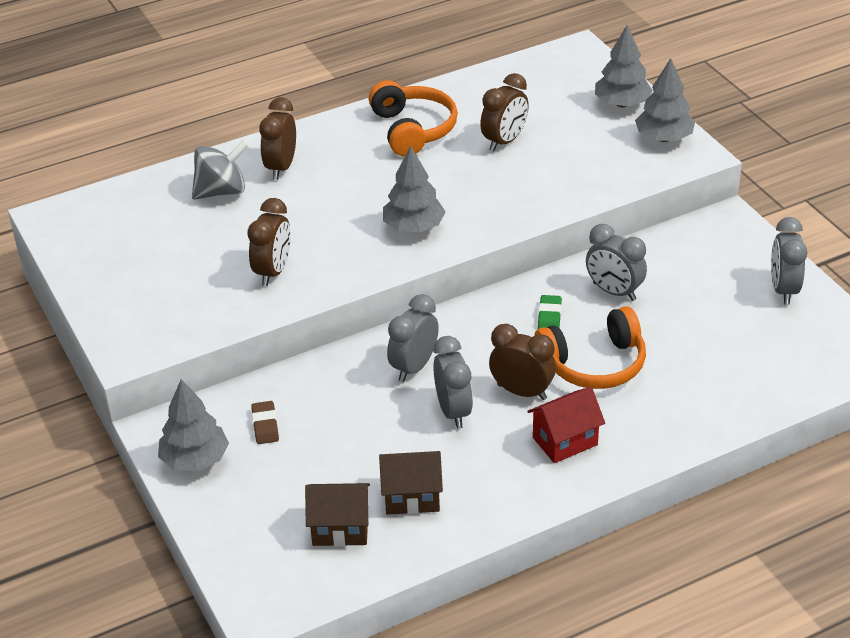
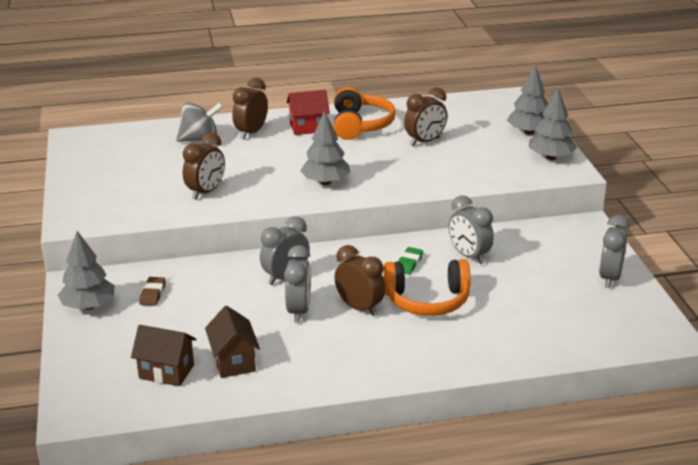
camera: 15 degrees right, 10 degrees down
brown house [379,451,443,515] -> brown house turned 60 degrees clockwise [205,306,260,378]
red house [528,387,605,463] -> red house moved to [287,90,330,135]

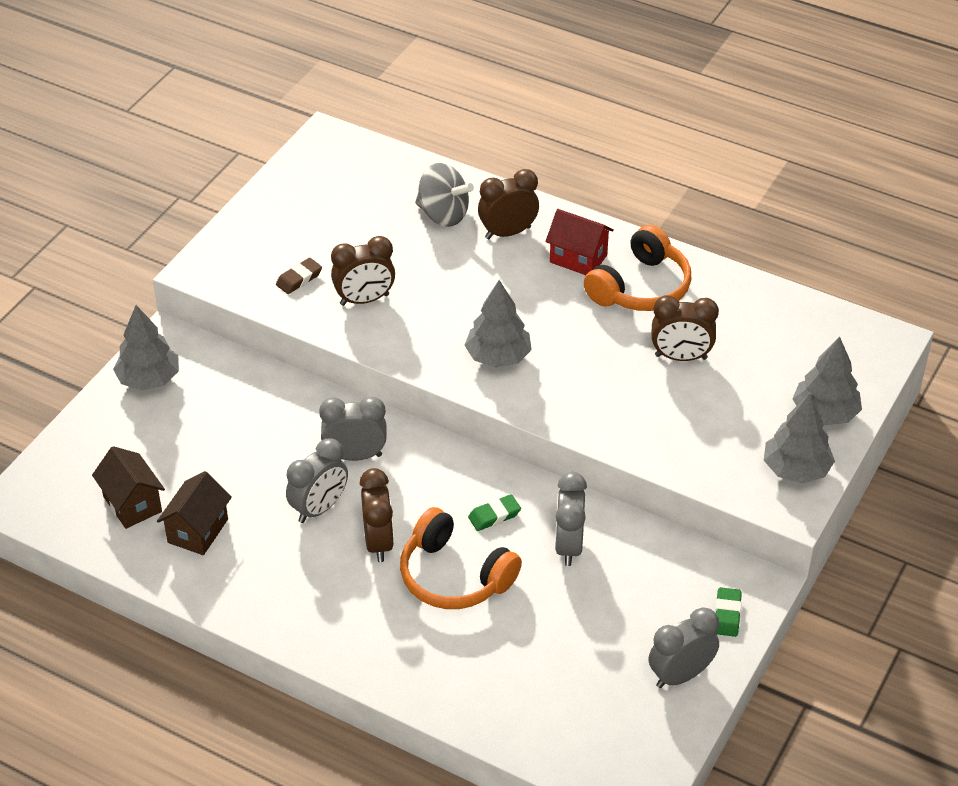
camera: 40 degrees right, 15 degrees up
brown eraser [139,277,166,306] -> brown eraser moved to [276,258,322,294]
none -> green eraser [715,587,742,637]

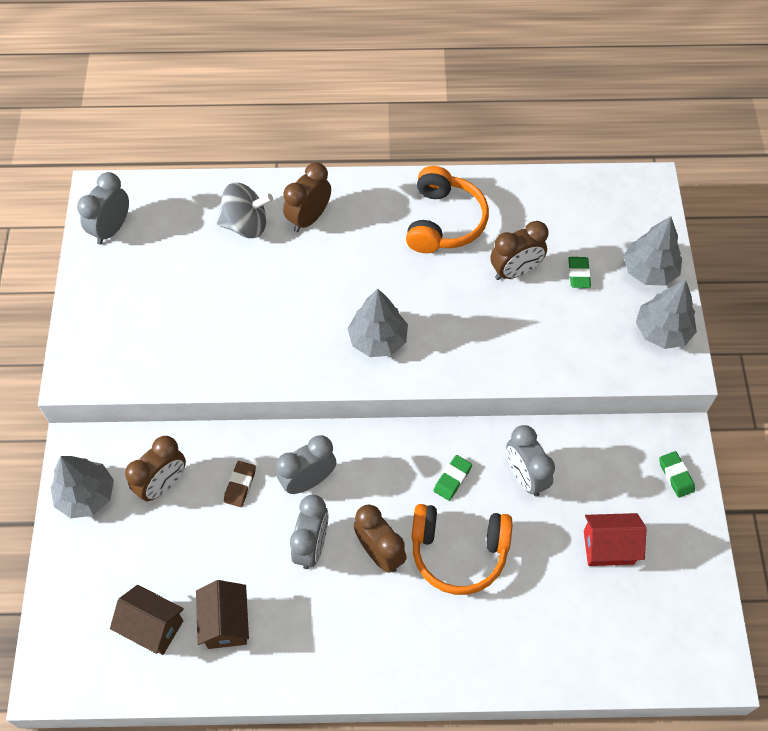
camera: 30 degrees left, 15 degrees up
brown eraser [276,258,322,294] -> brown eraser moved to [224,461,256,507]
brown clock [331,236,395,306] -> brown clock moved to [125,436,186,502]
red house [546,209,614,275] -> red house moved to [584,513,647,566]
grey clock [649,607,719,688] -> grey clock moved to [77,172,129,245]
none -> green eraser [568,257,591,288]

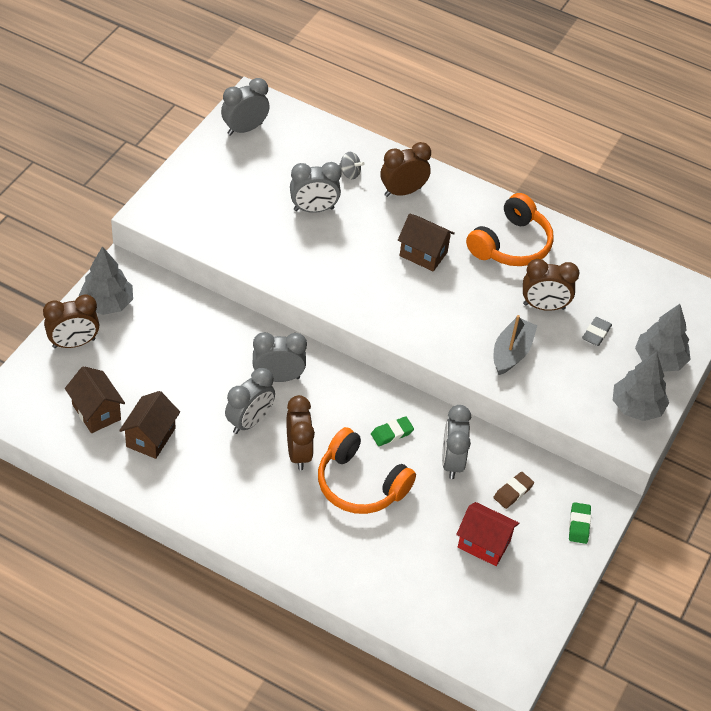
camera: 25 degrees right, 10 degrees down
brown clock [125,436,186,502] -> brown clock moved to [43,294,99,348]
grey spinning top [217,183,273,238] -> grey spinning top [339,152,364,179], size x0.53
brown eraser [224,461,256,507] -> brown eraser moved to [493,472,534,509]
grey tree [348,289,408,357] -> none
green eraser [568,257,591,288] -> grey eraser [582,317,612,346]
none -> grey clock [290,162,342,213]
none -> brown house [398,214,455,272]
none -> grey boat [494,315,537,375]

